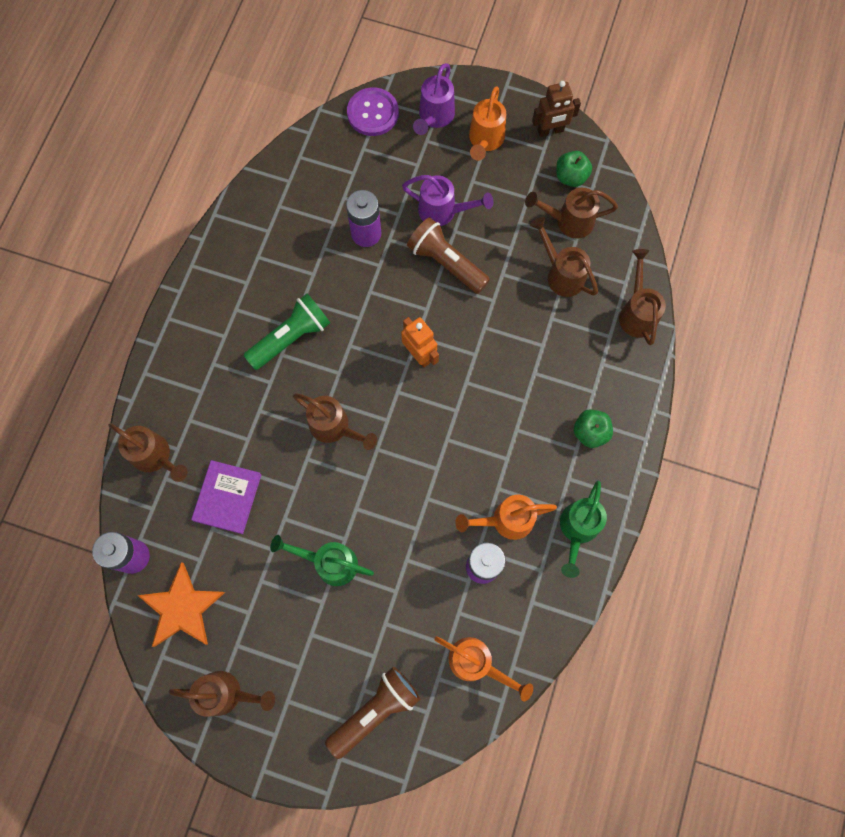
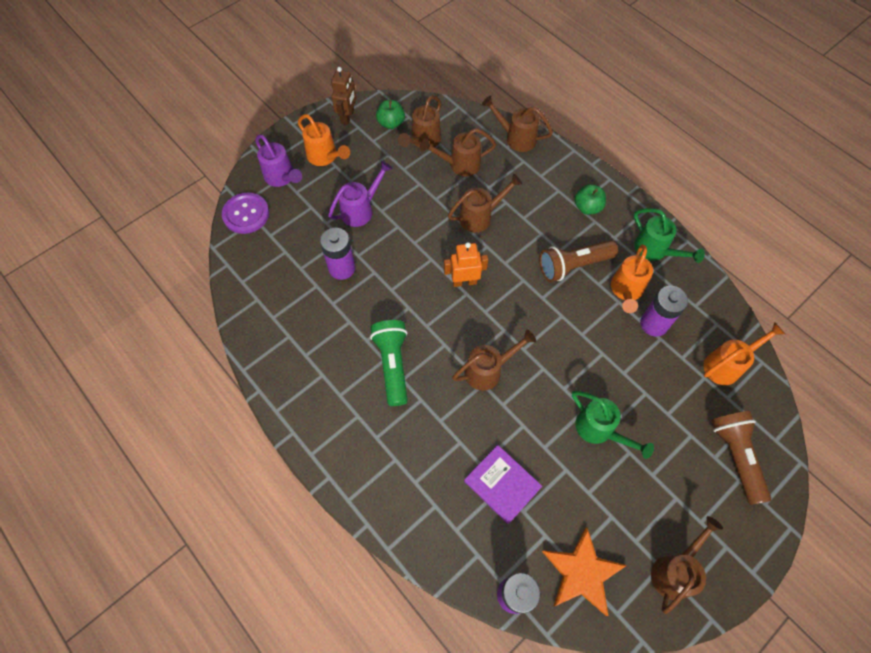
camera: 60 degrees left, 10 degrees down
brown watering can [109,423,188,482] -> brown watering can moved to [448,174,522,233]
green watering can [270,535,374,586] -> green watering can turned 90 degrees counterclockwise [572,391,654,459]
brown flashlight [407,217,490,294] -> brown flashlight moved to [539,240,618,282]

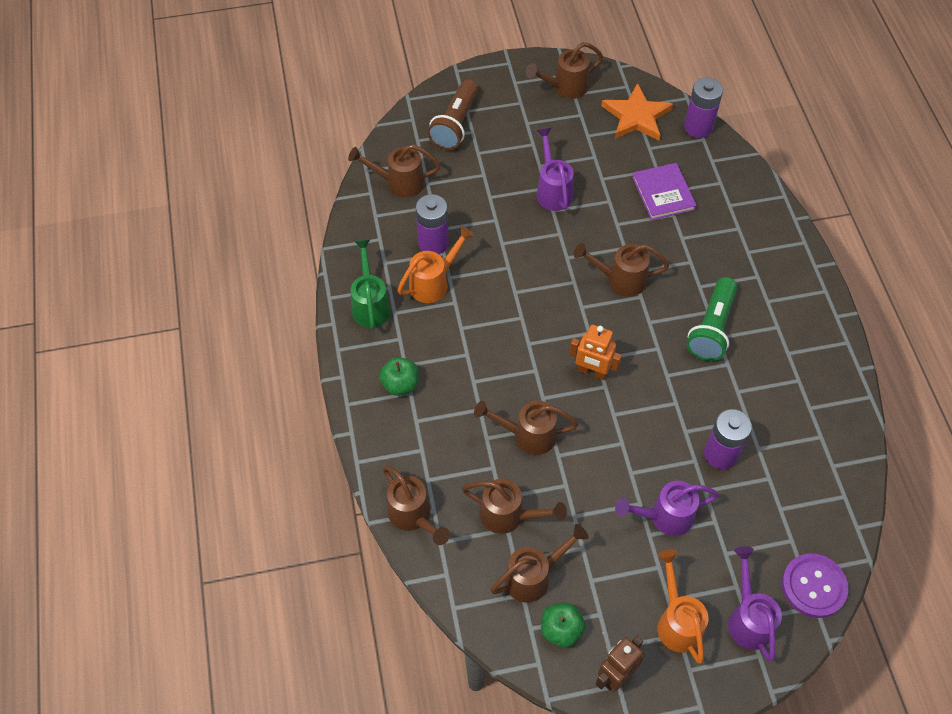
camera: 150 degrees left, 5 degrees down
brown flashlight [539,240,618,282] -> none
green watering can [572,391,654,459] -> purple watering can [536,128,574,211]
orange watering can [704,322,785,385] -> brown watering can [348,144,441,198]

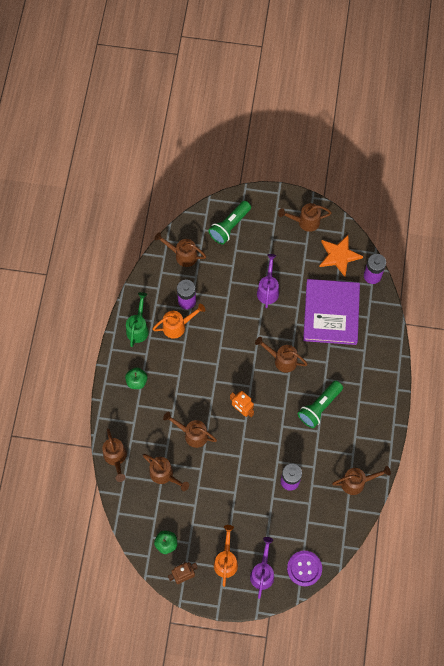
camera: 20 degrees right, 10 degrees up
brown flashlight [427,79,478,150] -> green flashlight [208,201,251,244]
brown watering can [490,524,588,603] -> brown watering can moved to [332,466,391,495]
purple watering can [615,481,719,536] -> none
purple book [632,163,697,220] -> purple book [303,279,360,345], size x1.84

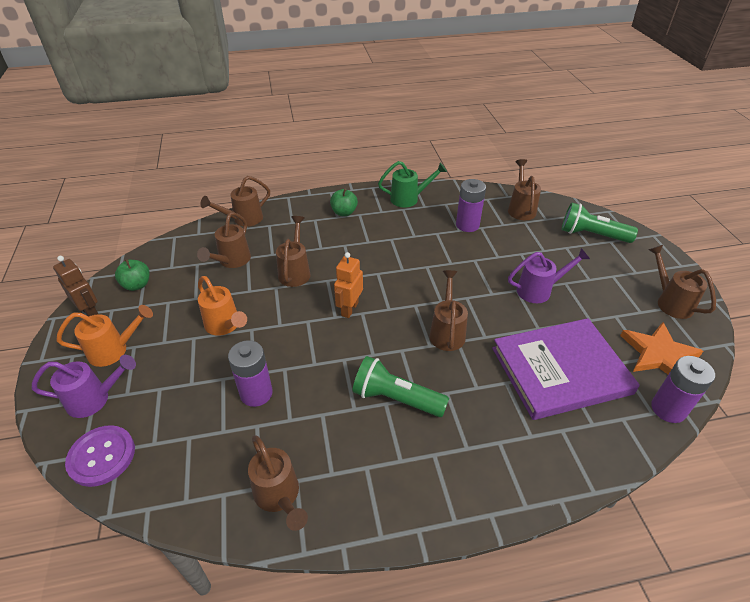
camera: 70 degrees right, 25 degrees down
orange watering can [153,304,205,339] -> orange watering can moved to [198,276,247,336]

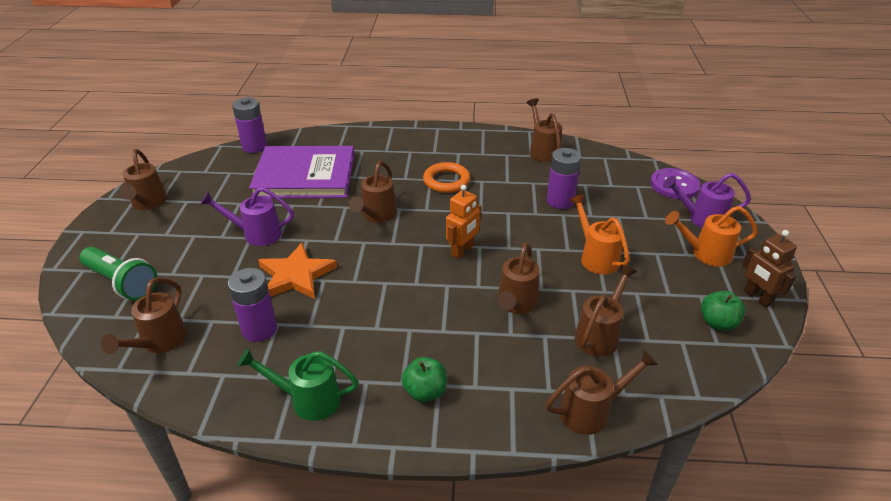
camera: 165 degrees left, 5 degrees down
green flashlight [352,356,449,417] -> orange ring [423,162,470,193]
orange star [620,322,703,374] -> orange star moved to [258,243,337,299]

